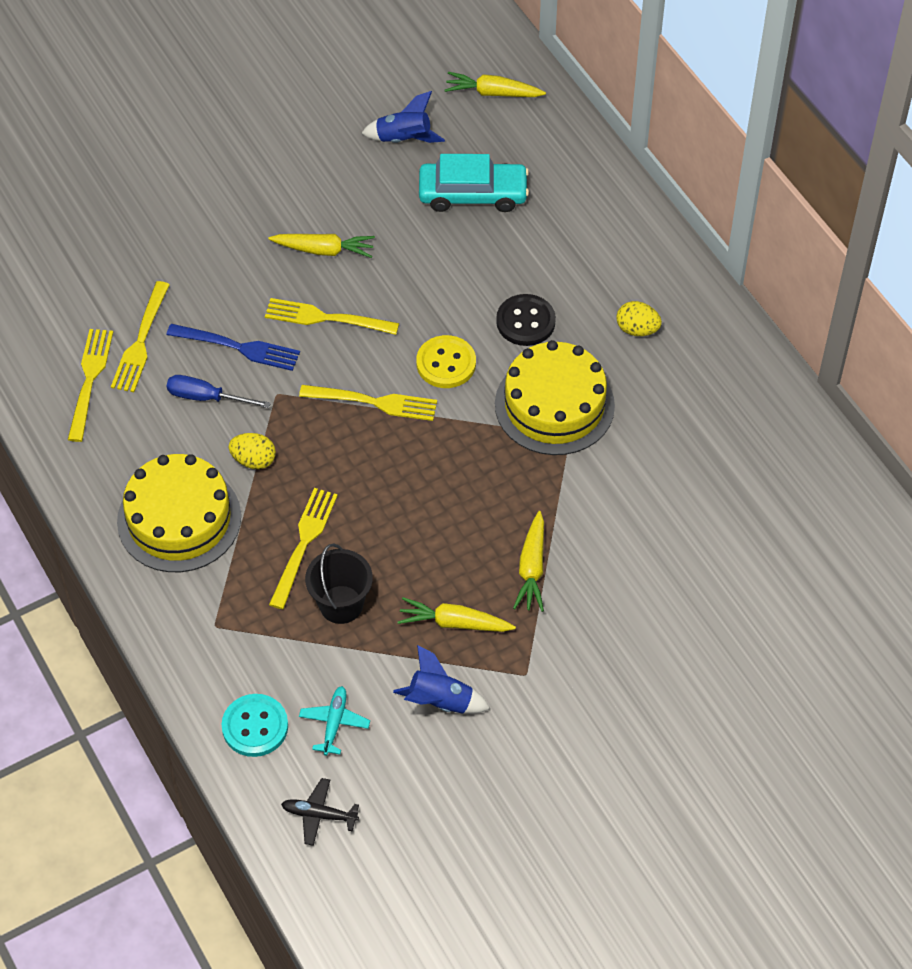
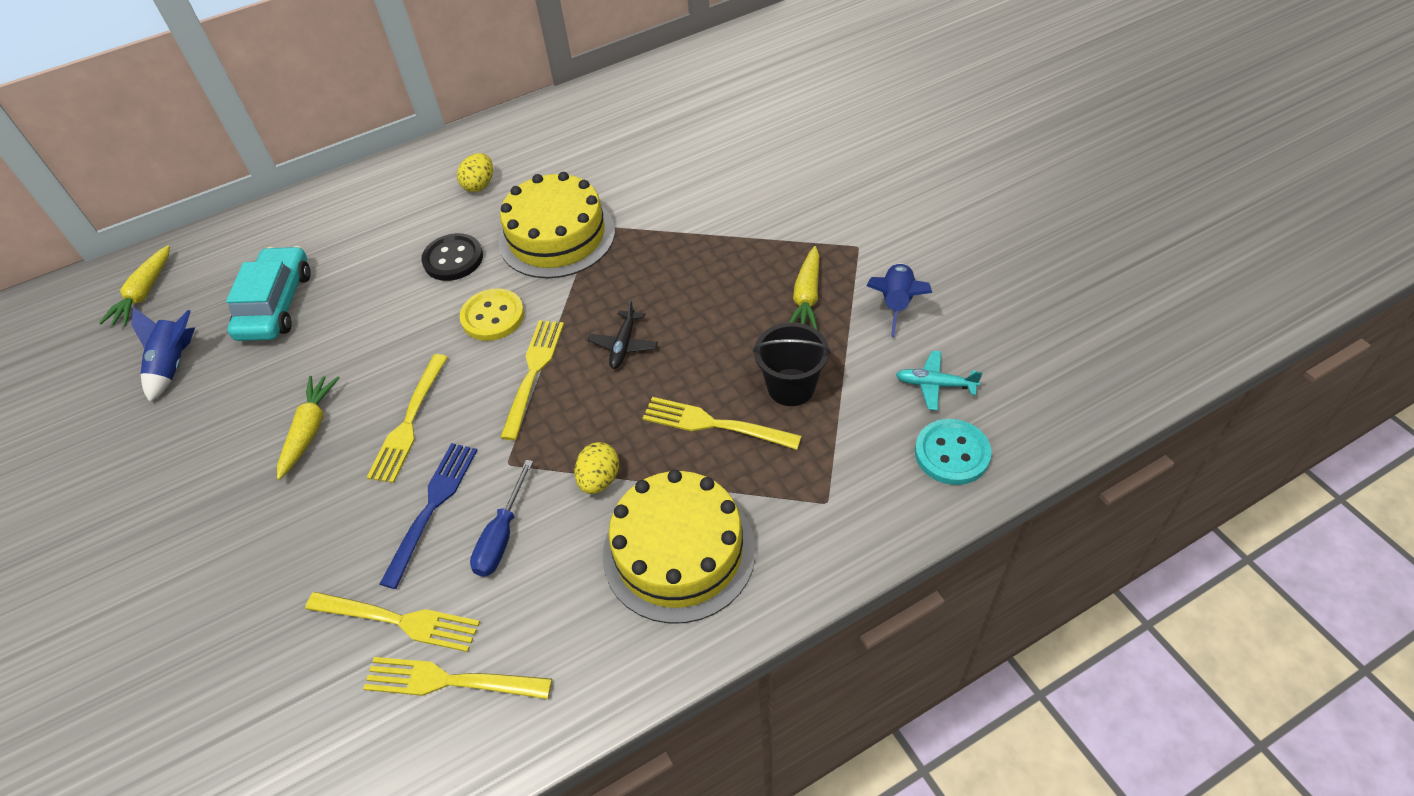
camera: 85 degrees left, 5 degrees down
black plane [281,778,359,846] -> black plane moved to [588,300,658,369]
yellow carrot [513,511,544,612] -> none

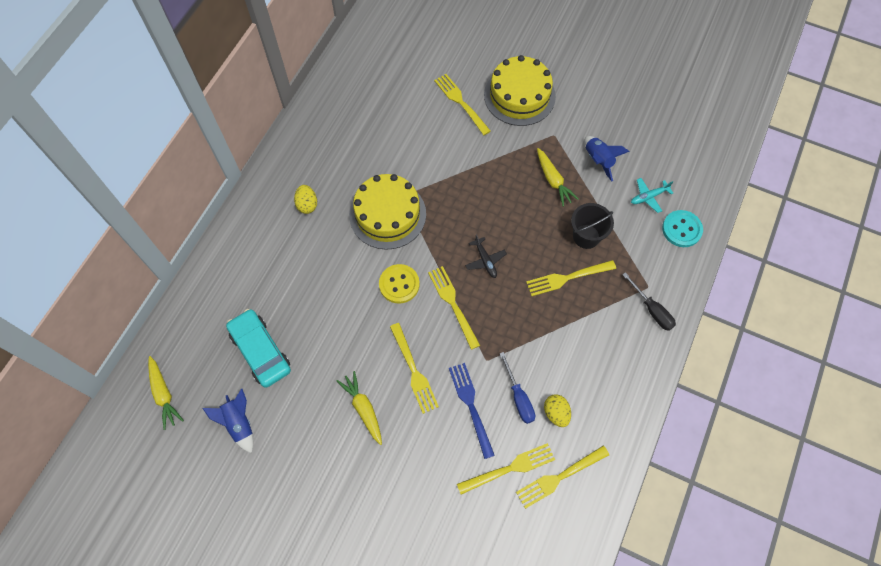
camera: 40 degrees left, 15 degrees up
black button [421,233,483,281] -> none
yellow egg [575,442,619,494] -> yellow egg moved to [544,394,571,427]
yellow cake [603,470,756,624] -> yellow cake moved to [484,55,556,126]
none -> yellow fork [434,74,491,135]
none -> black screwdriver [622,272,676,331]

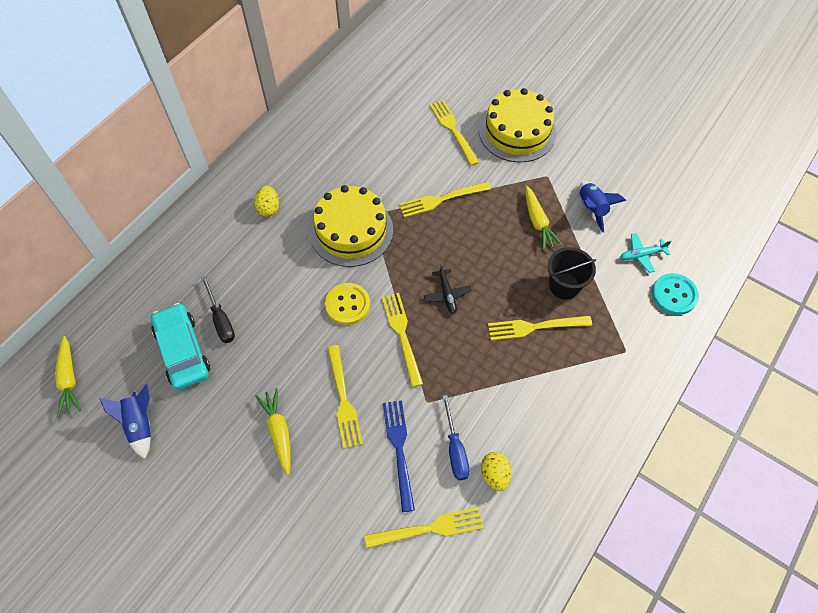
camera: 10 degrees right, 5 degrees down
yellow fork [516,445,609,509] -> yellow fork moved to [399,182,491,218]
black screwdriver [622,272,676,331] -> black screwdriver moved to [201,276,235,343]

